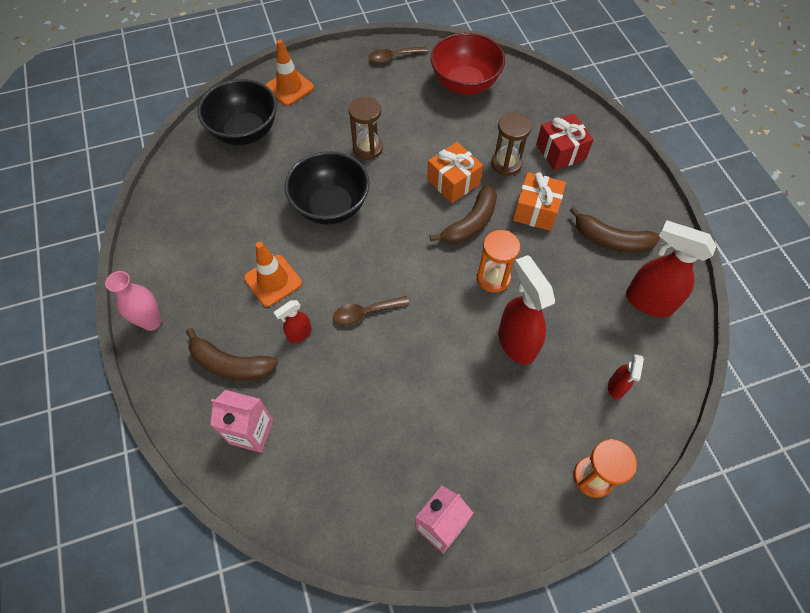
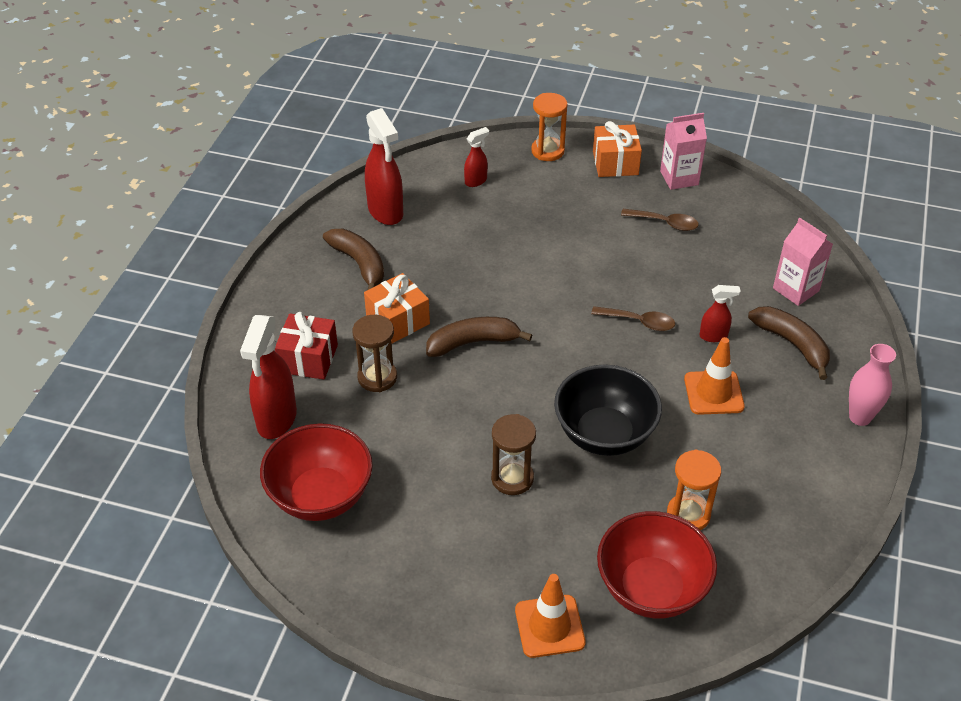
camera: 145 degrees left, 15 degrees down
black bowl [198,79,277,145] -> red bowl [597,511,717,618]
brown spoon [369,46,428,63] -> brown spoon moved to [621,209,699,231]
orange gift [427,142,483,203] -> orange gift moved to [593,121,642,177]
orange hourglass [477,230,520,293] -> orange hourglass moved to [667,449,721,530]
red spray bottle [498,255,555,365] -> red spray bottle moved to [240,315,297,439]

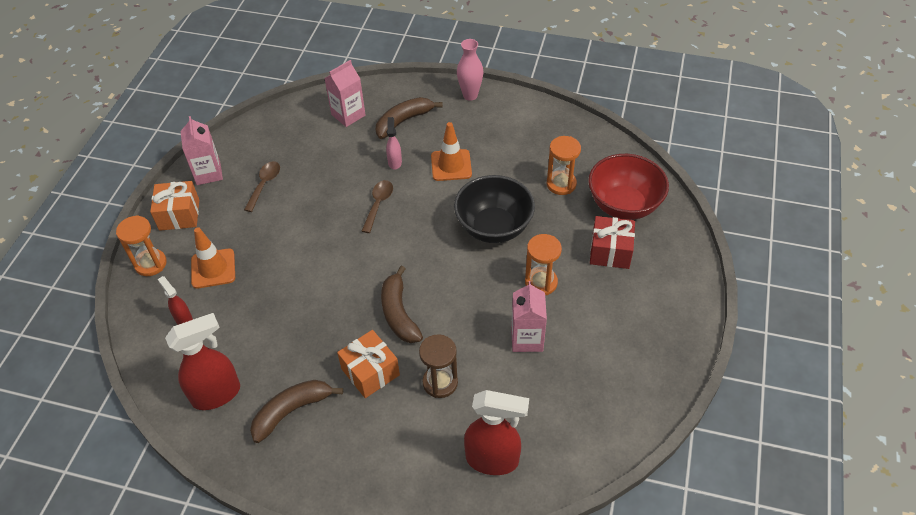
camera: 90 degrees left, 5 degrees up
red bowl [260,423,373,521] -> none
red gift [275,312,338,380] -> red gift moved to [590,216,635,269]
brown hourglass [491,414,536,495] -> orange hourglass [525,234,562,295]
orange traffic cone [515,574,586,658] -> orange traffic cone moved to [191,227,235,289]
red spray bottle [699,285,741,342] -> pink spray bottle [386,117,402,170]
none -> pink carton [511,281,547,352]

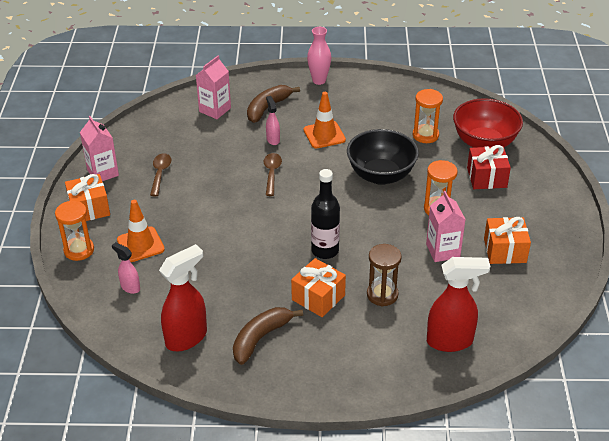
camera: 15 degrees left, 10 degrees down
red spray bottle [158,276,193,325] -> pink spray bottle [112,242,140,294]
brown banana [381,266,423,343] -> black bottle [311,169,340,259]
none -> orange gift [484,217,531,264]

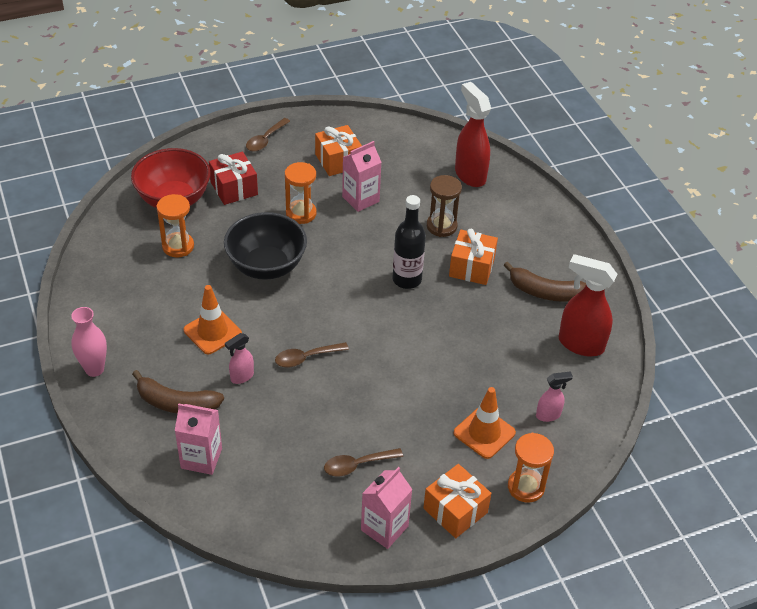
camera: 115 degrees left, 5 degrees up
pink spray bottle [112,242,140,294] -> pink spray bottle turned 120 degrees counterclockwise [536,371,573,422]
none -> brown spoon [246,118,290,152]

